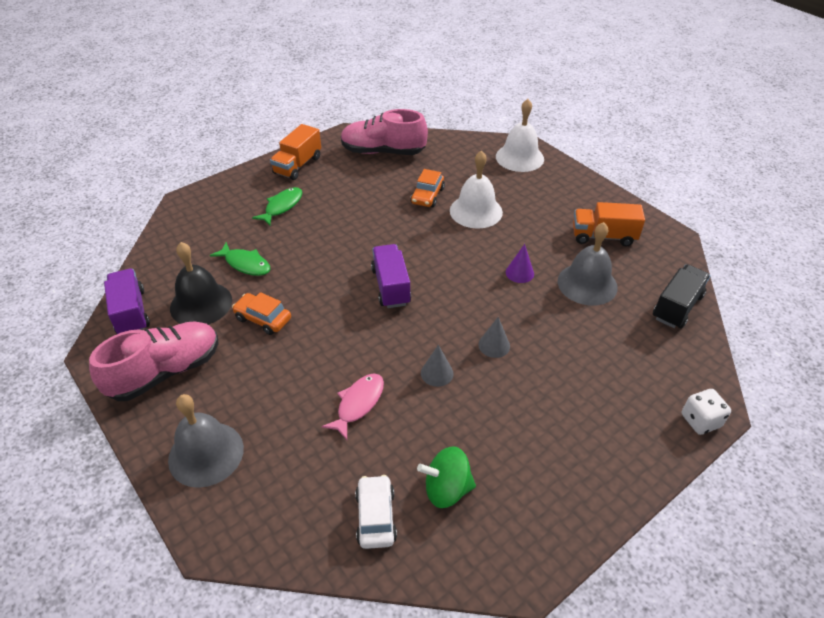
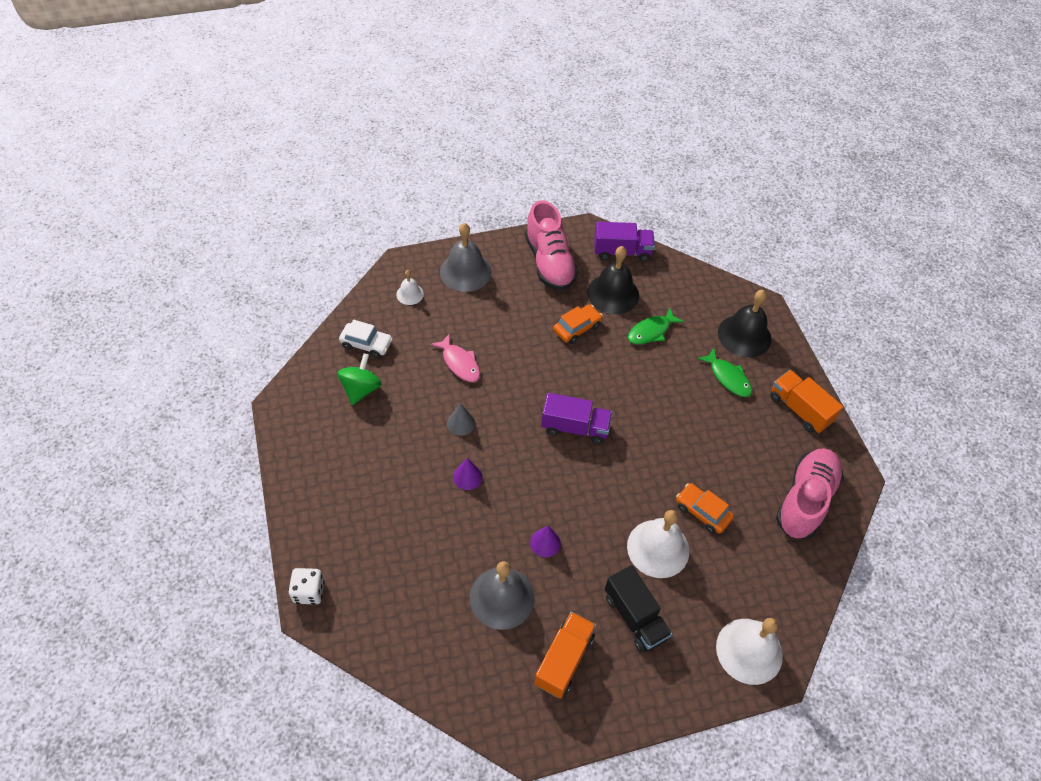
camera: 110 degrees right, 10 degrees up
grey cone [478,317,510,358] -> purple cone [453,458,483,490]
black truck [653,264,711,328] -> black truck moved to [605,565,672,653]
none -> white bell [396,270,424,305]
none -> black bell [718,290,771,358]

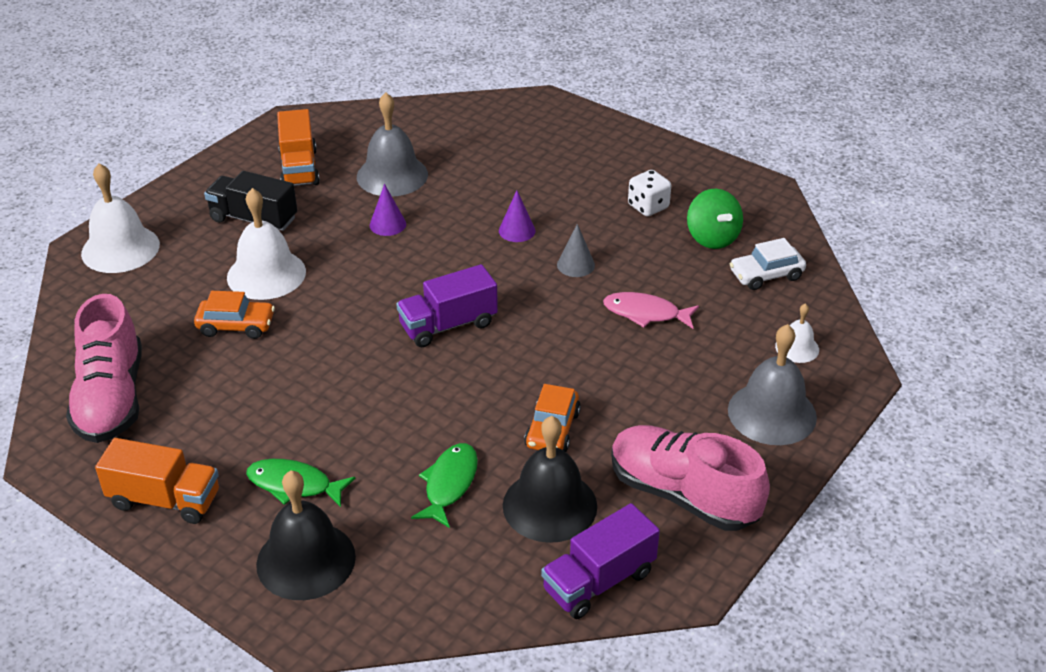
camera: 145 degrees right, 15 degrees down
white dice [288,568,325,605] -> white dice moved to [628,170,671,216]

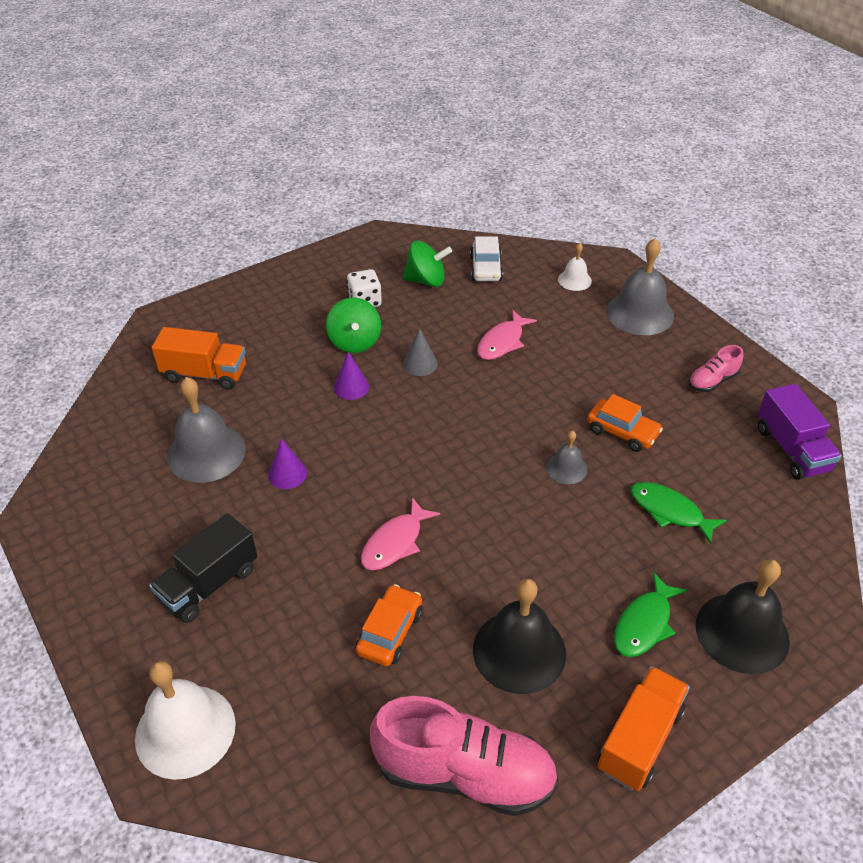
camera: 70 degrees left, 5 degrees up
white bell [227,188,306,300] -> none
orange truck [277,109,320,186] -> orange truck moved to [152,327,246,389]
purple truck [396,264,498,347] -> none
black bell [503,416,597,543] -> black bell moved to [473,579,566,694]
pink shoe [611,425,770,531] -> pink shoe [689,345,743,392], size x0.49
none -> green spinning top [326,298,381,353]
none -> pink fish [361,497,440,570]
none -> grey bell [546,430,587,484]

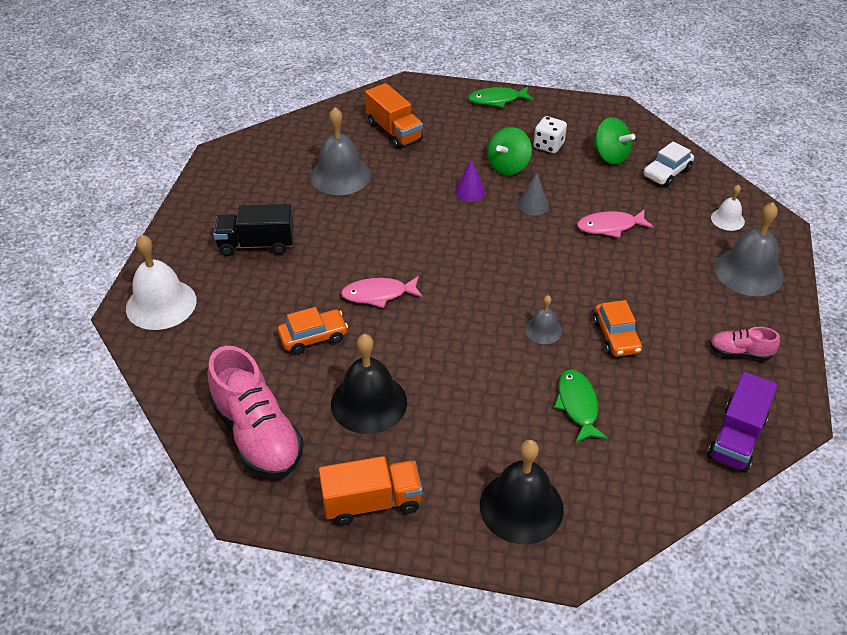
camera: 45 degrees right, 0 degrees up
purple cone [268,438,307,489] -> none
green fish [614,572,687,657] -> green fish moved to [468,87,534,108]

